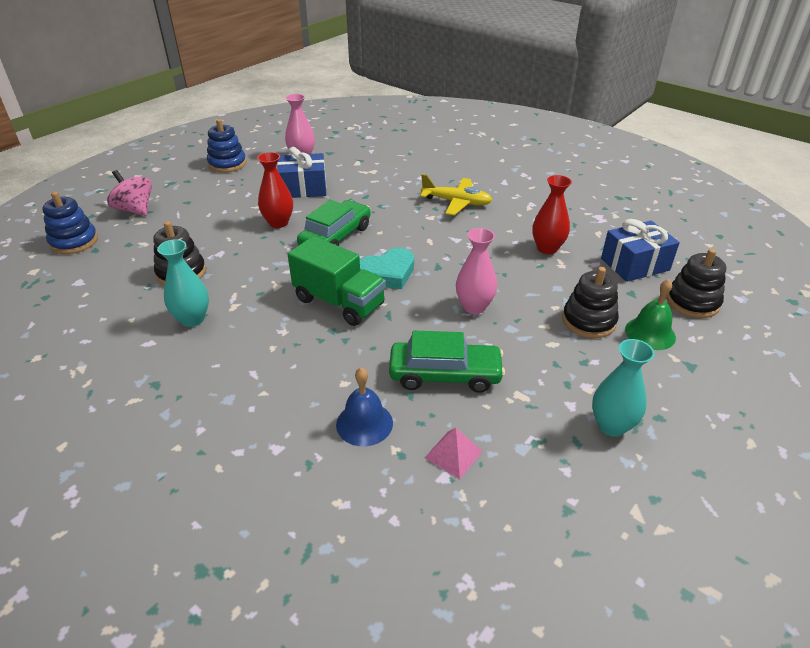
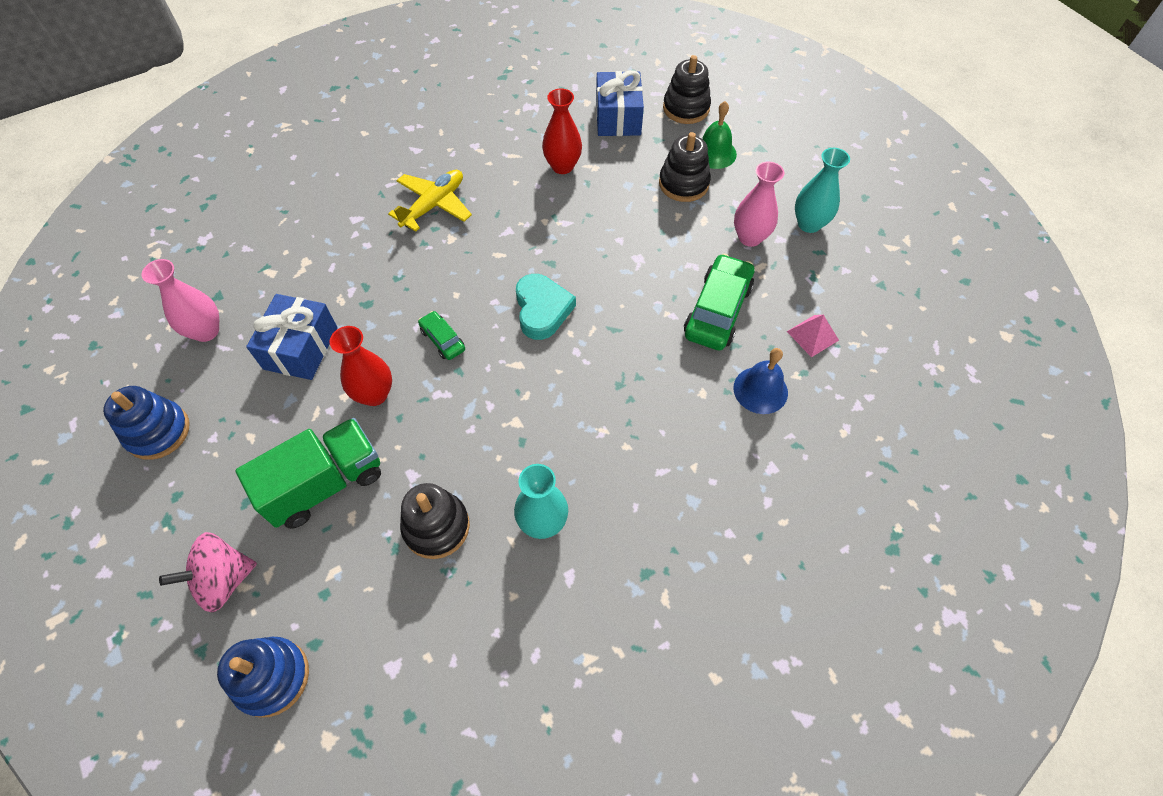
camera: 70 degrees left, 20 degrees up
green truck [288,236,386,326] -> green truck moved to [235,418,381,529]
green car [297,200,371,246] -> green car [418,311,465,360], size x0.52
pink vase [456,228,497,314] -> pink vase moved to [734,162,784,247]

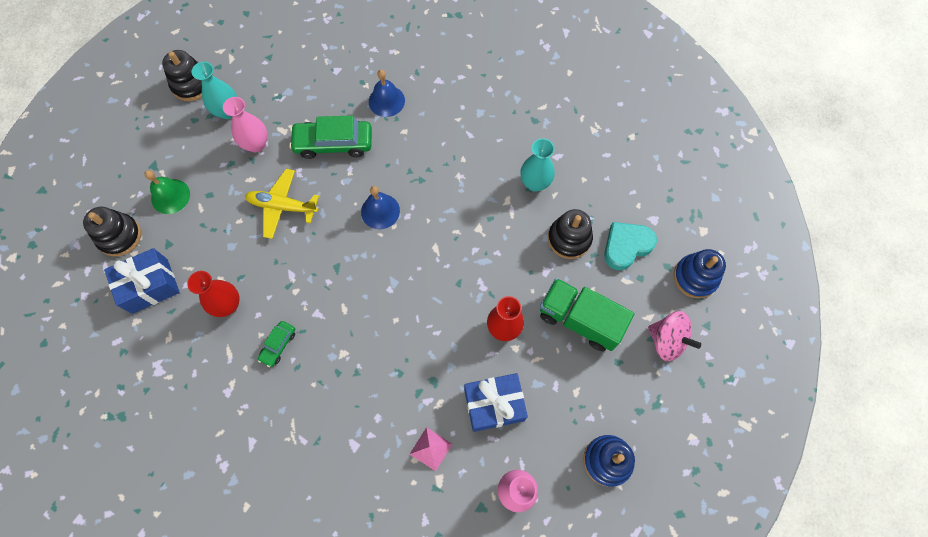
camera: 115 degrees left, 10 degrees up
yellow plane [388,170,472,232] -> yellow plane moved to [245,169,319,239]
green car [418,311,465,360] -> green car moved to [258,321,295,367]
turquoise heart [516,274,576,340] -> turquoise heart moved to [604,222,657,270]
black stacking toy [659,132,711,202] -> black stacking toy moved to [162,50,202,101]
pink pyramid [787,315,839,357] -> pink pyramid moved to [410,427,452,471]
none -> blue bell [361,186,400,229]

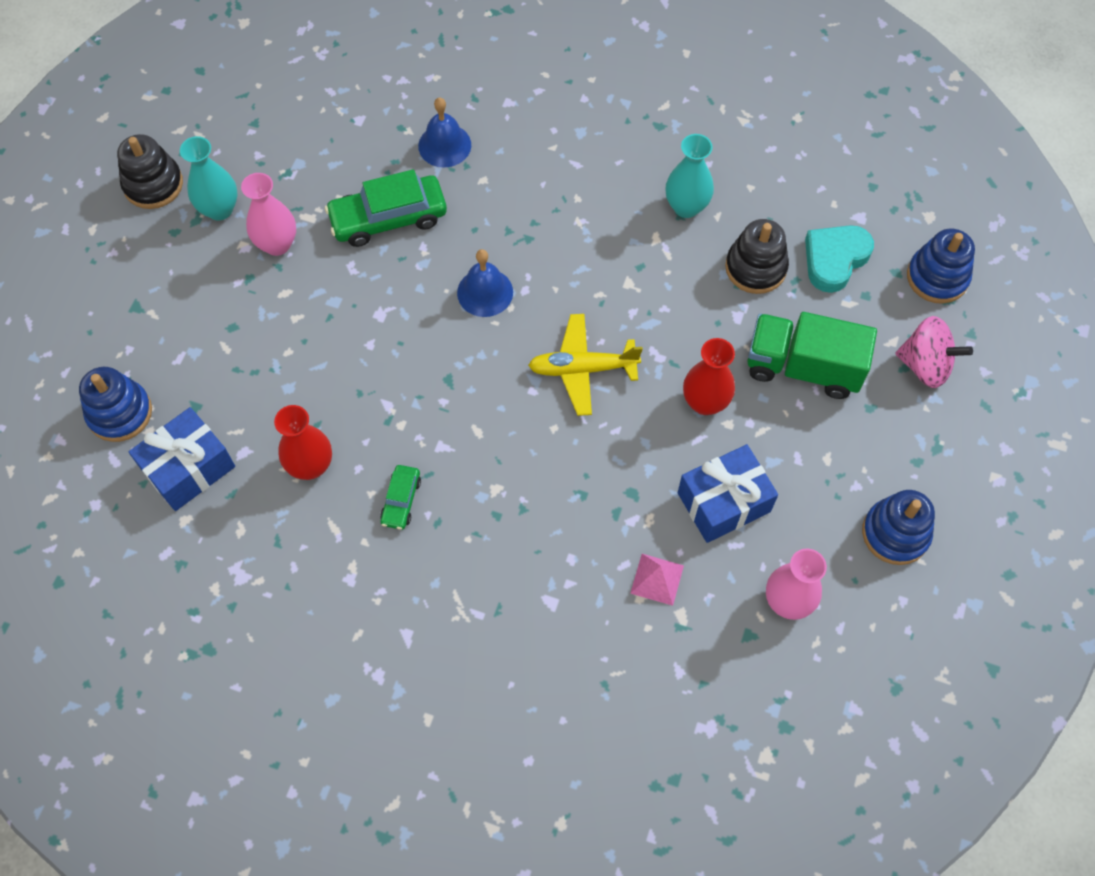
camera: 15 degrees left, 5 degrees down
black stacking toy [83,206,141,256] -> blue stacking toy [79,367,152,442]
green bell [144,170,190,214] -> none
yellow plane [245,169,319,239] -> yellow plane moved to [528,314,643,416]

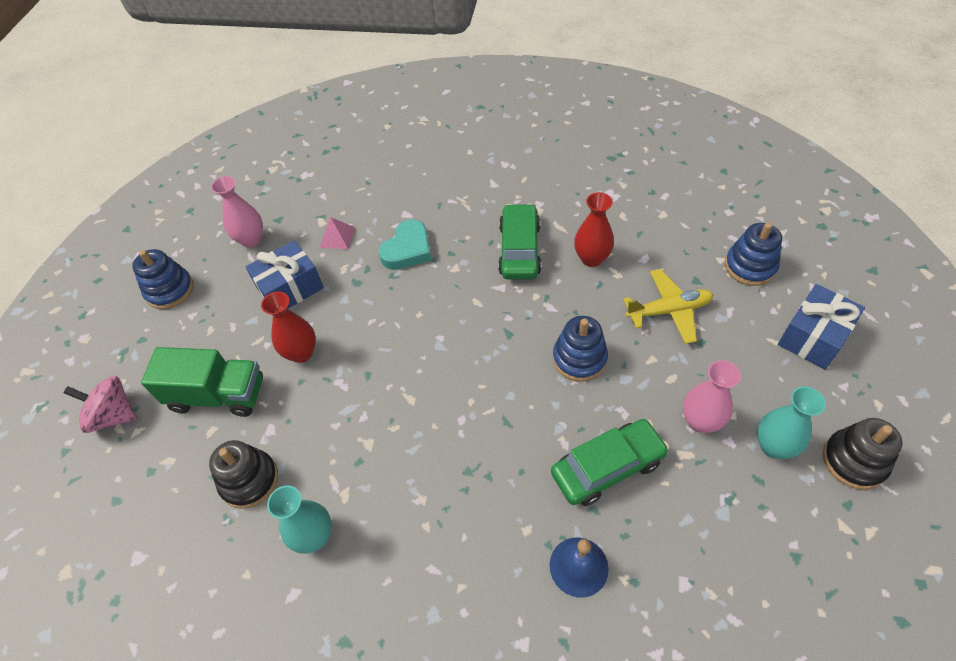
camera: 175 degrees right, 10 degrees down
blue gift [129,407,235,511] -> blue gift moved to [778,284,865,369]
green car [380,465,421,530] -> green car [498,203,541,279], size x1.92
blue bell [457,249,513,317] -> none
yellow plane [528,314,643,416] -> yellow plane moved to [623,269,713,344]
turquoise heart [805,225,874,293] -> turquoise heart moved to [379,219,431,270]
blue stacking toy [907,229,975,304] -> blue stacking toy moved to [553,316,608,382]

